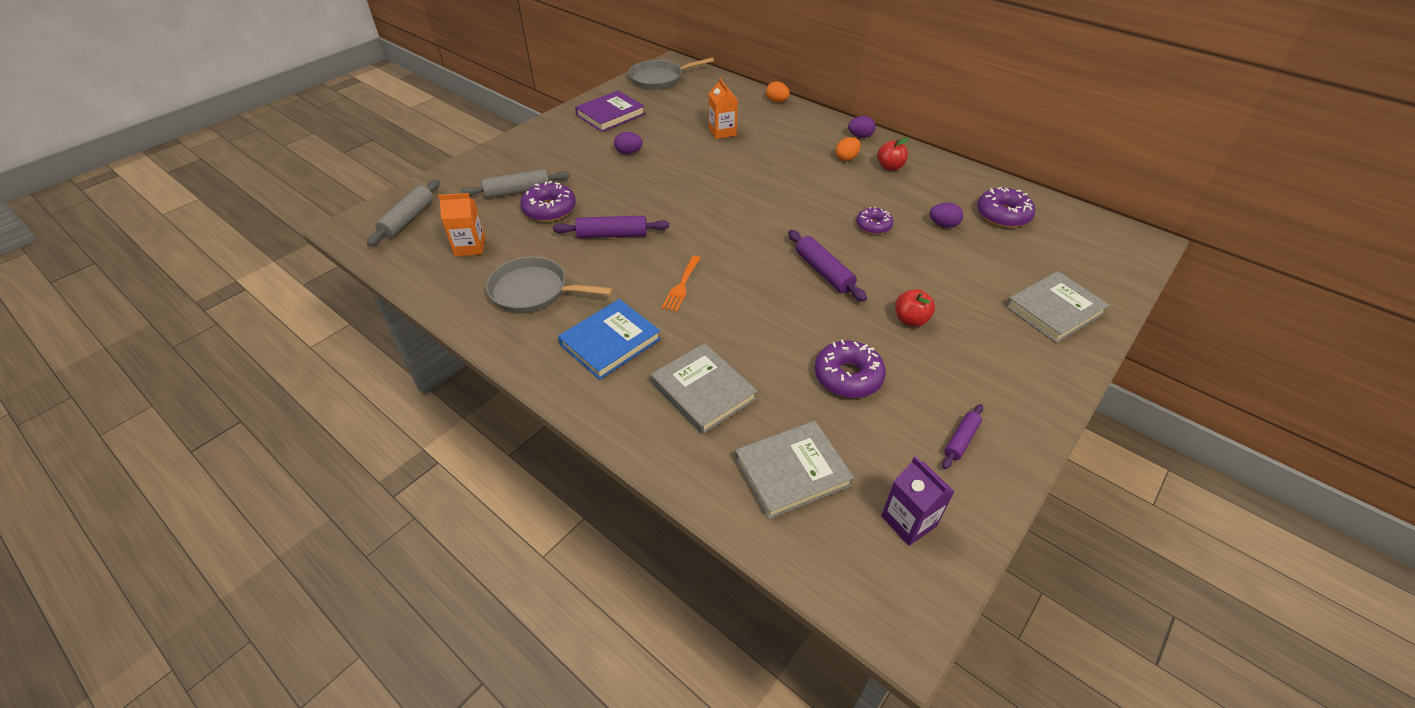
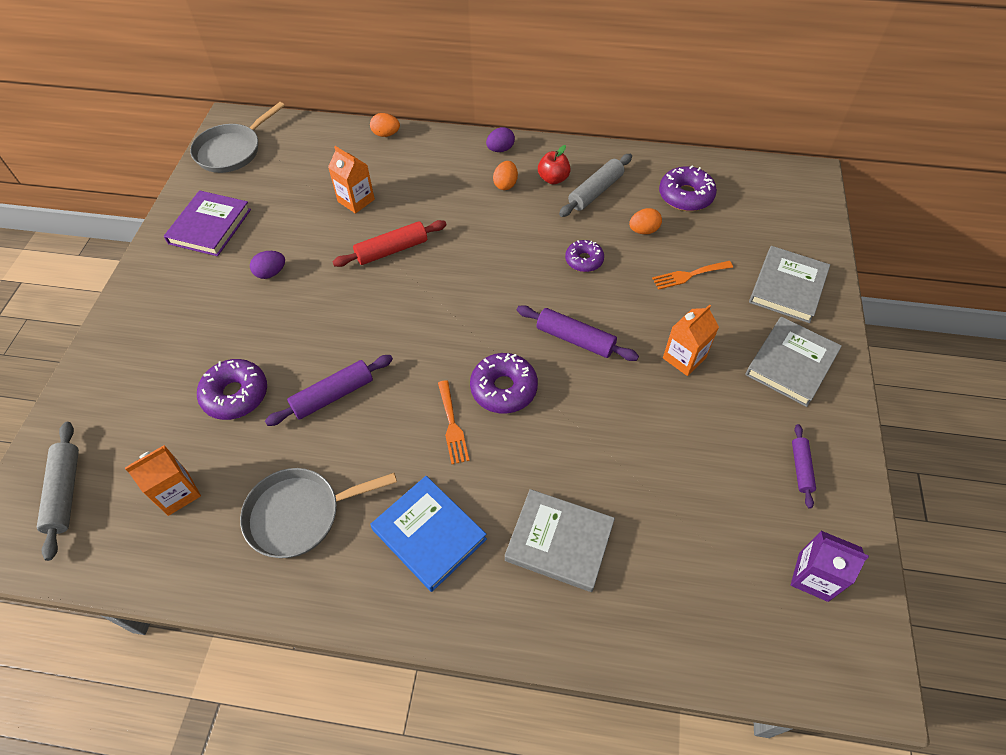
camera: 30 degrees left, 10 degrees up
grey rolling pin [460,169,570,198] -> grey rolling pin moved to [559,154,632,217]
blue book [558,299,661,380] -> blue book turned 60 degrees counterclockwise [370,476,487,592]
grey book [735,421,854,519] -> grey book moved to [745,317,842,407]
purple donut [815,339,886,398] -> purple donut moved to [470,353,538,414]
red apple [895,289,935,327] -> orange carton [663,304,719,376]
purple egg [930,203,963,228] -> orange egg [629,208,662,234]
none -> red rolling pin [333,220,446,267]
none -> orange fork [652,261,733,290]

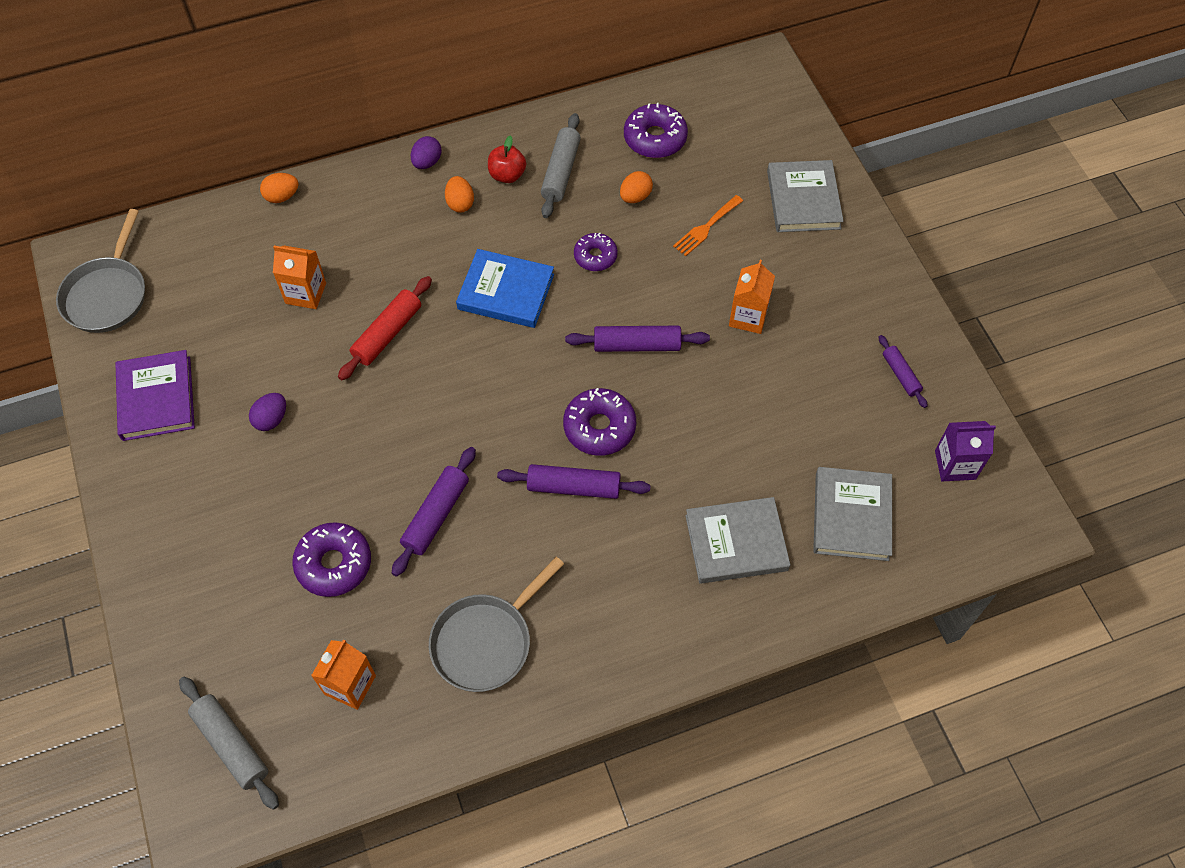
camera: 30 degrees left, 5 degrees up
blue book [370,476,487,592] -> blue book moved to [456,249,554,328]
orange fork [438,380,469,464] -> purple rolling pin [497,464,651,499]
grey book [745,317,842,407] -> grey book moved to [813,467,892,561]

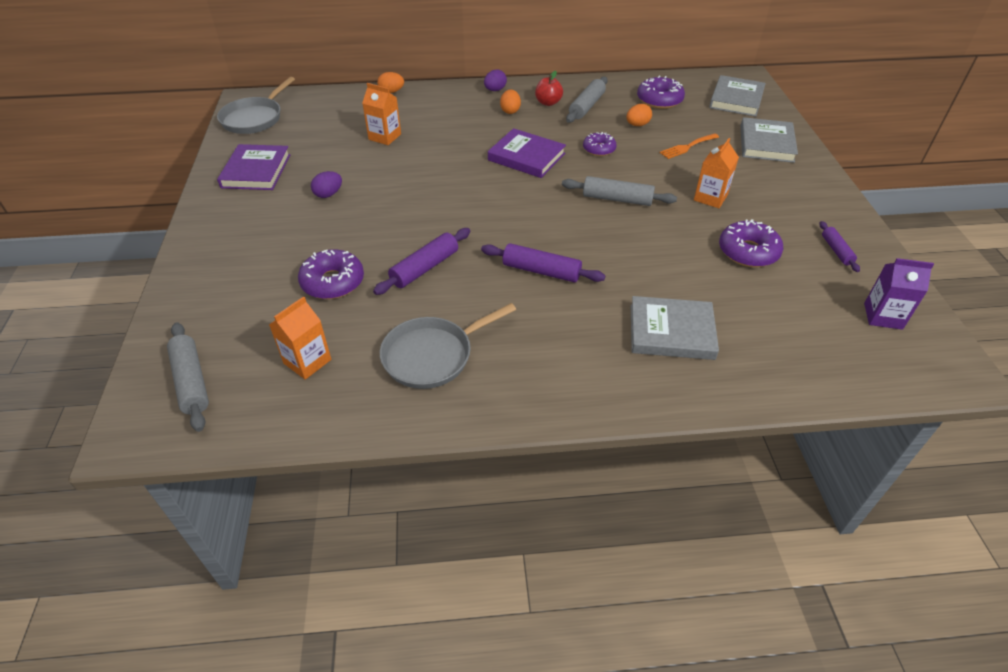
camera: 15 degrees right, 15 degrees down
red rolling pin [338,276,432,380] -> none
blue book [456,249,554,328] -> purple book [488,128,566,178]
purple donut [563,388,636,456] -> purple donut moved to [719,219,783,267]
purple rolling pin [565,326,710,352] -> grey rolling pin [562,176,677,206]
grey book [813,467,892,561] -> grey book moved to [709,75,766,117]

